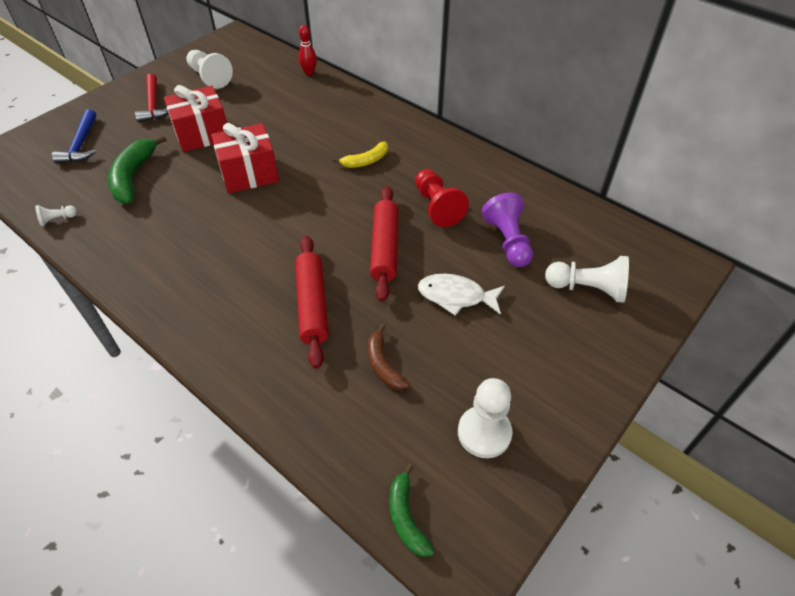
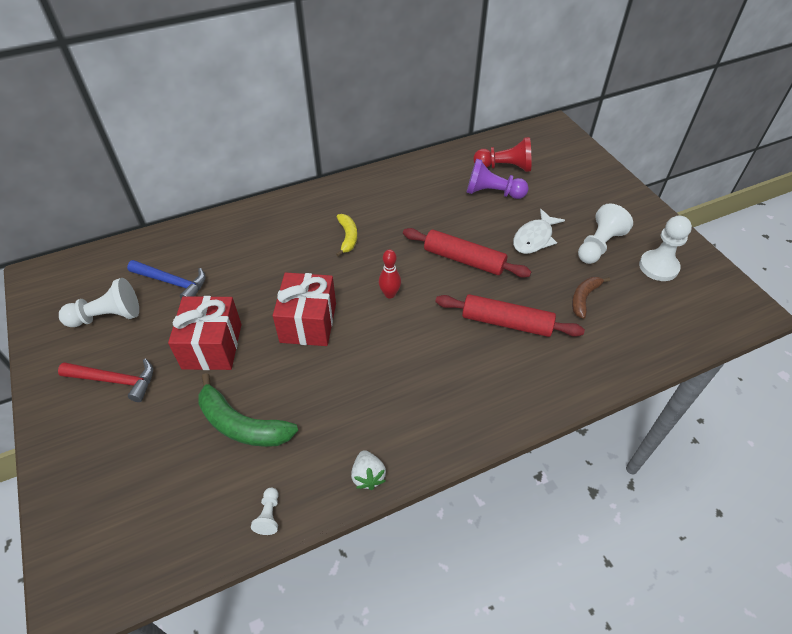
camera: 65 degrees left, 0 degrees up
blue hammer [52,109,96,163] -> blue hammer moved to [127,260,206,299]
red bowling pin [298,25,317,76] -> red bowling pin moved to [379,249,401,298]
brown banana [368,324,410,390] -> brown banana turned 120 degrees clockwise [572,277,610,319]
green banana [389,463,434,557] -> none
red pawn [415,169,469,227] -> red pawn moved to [473,137,531,172]
white pawn [545,256,629,303] -> white pawn moved to [578,204,633,264]
none -> white strawberry [351,450,386,490]

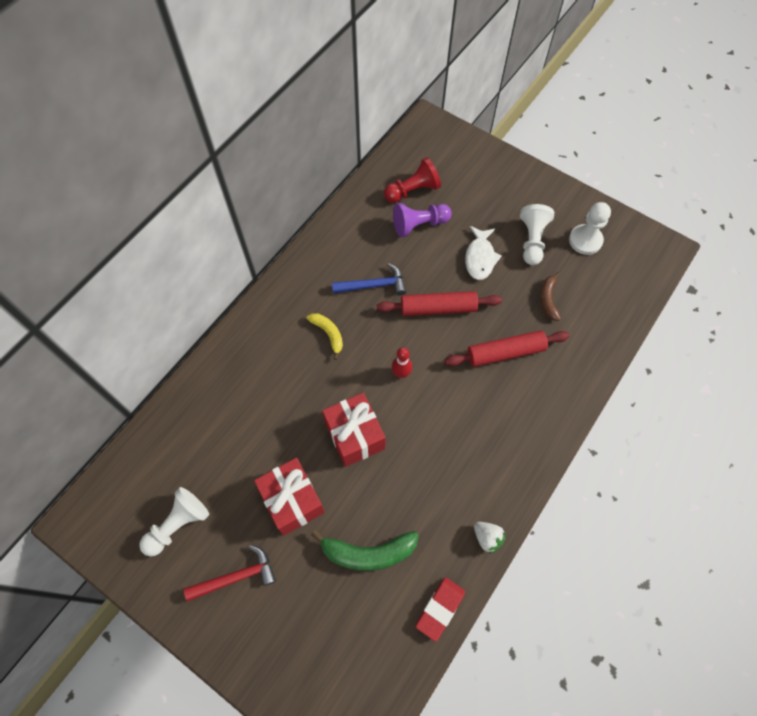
camera: 30 degrees left, 15 degrees up
blue hammer [127,260,206,299] -> blue hammer moved to [332,263,406,295]
white pawn [251,488,279,535] -> red eraser [415,577,465,642]

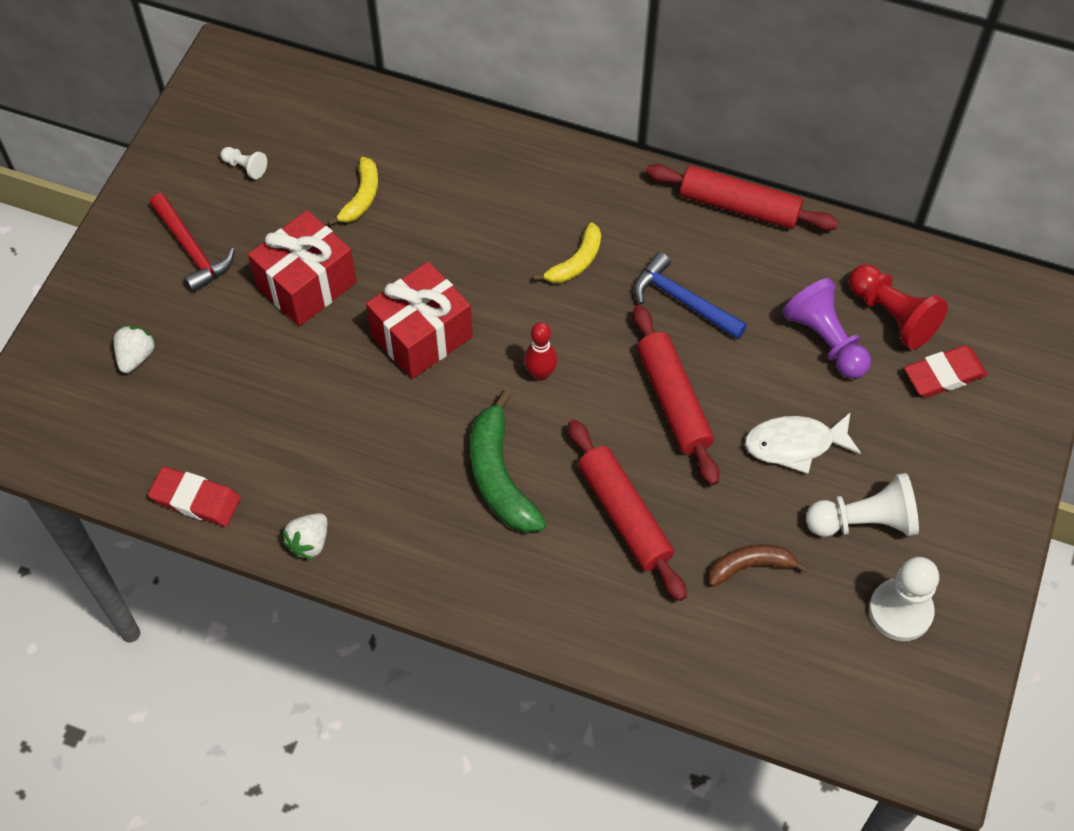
camera: 75 degrees right, 5 degrees down
white pawn [139,487,209,557] -> white pawn [220,147,267,179], size x0.50
green banana [311,530,419,571] -> green banana moved to [470,390,546,533]
blue hammer [332,263,406,295] -> blue hammer turned 150 degrees clockwise [634,252,747,339]
none -> white strawberry [113,326,156,373]
none -> yellow banana [328,157,378,226]
none -> red rolling pin [646,164,839,231]
none -> red eraser [904,345,988,397]

